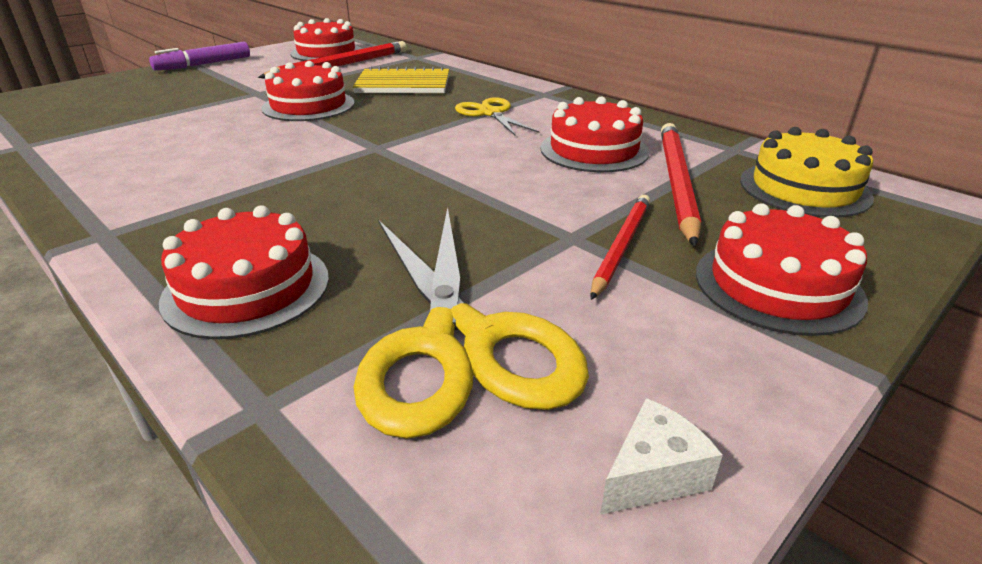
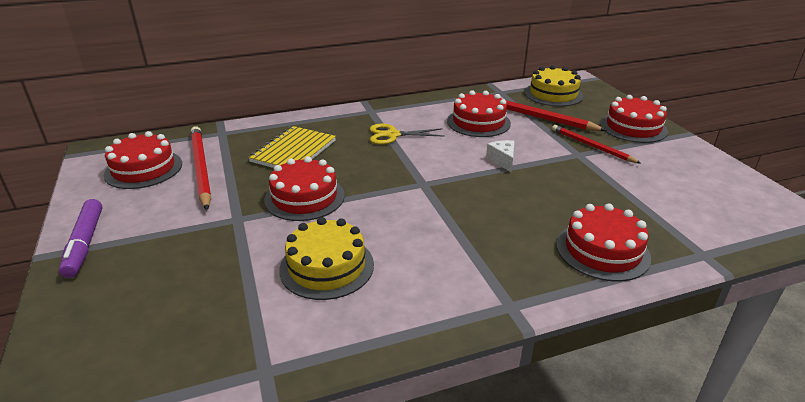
camera: 65 degrees left, 0 degrees up
yellow scissors [353,208,589,439] -> none
white cheese [600,398,723,515] -> white cheese moved to [486,140,514,172]
none -> yellow cake [279,217,374,300]

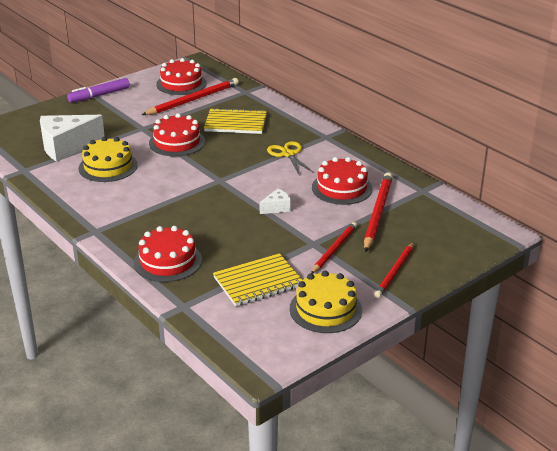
camera: 70 degrees right, 0 degrees up
yellow cake [525,65,583,107] -> yellow cake moved to [290,271,362,333]
red cake [600,95,668,143] -> red pencil [374,242,414,298]
none -> white cheese [40,115,105,162]
none -> yellow notebook [213,253,302,307]

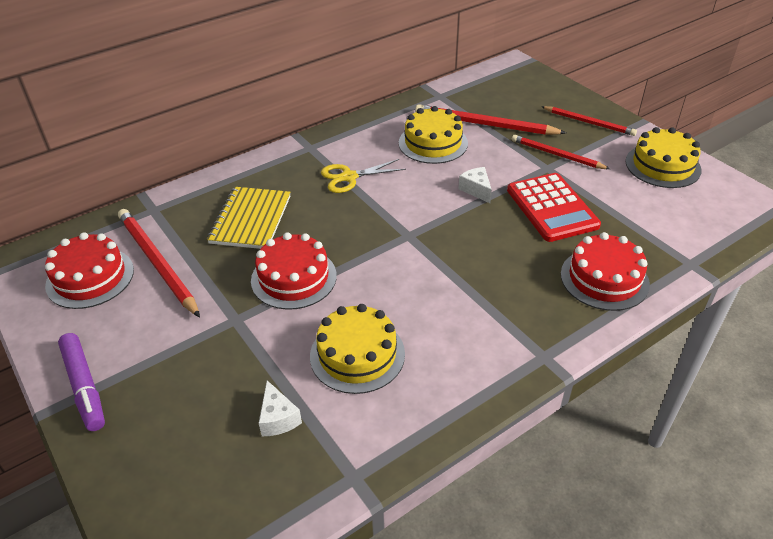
camera: 85 degrees left, 10 degrees up
white cheese [40,115,105,162] -> white cheese [259,380,302,436], size x0.46
yellow notebook [213,253,302,307] -> none
red cake [312,157,372,205] -> yellow cake [399,106,468,164]
none -> red calculator [507,173,601,242]

